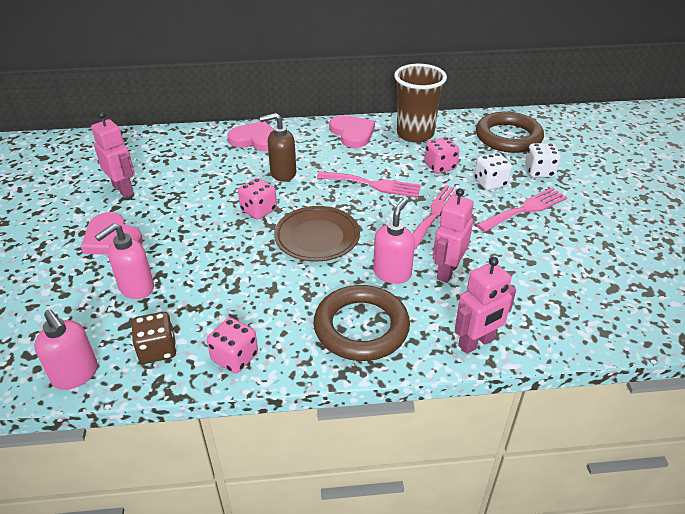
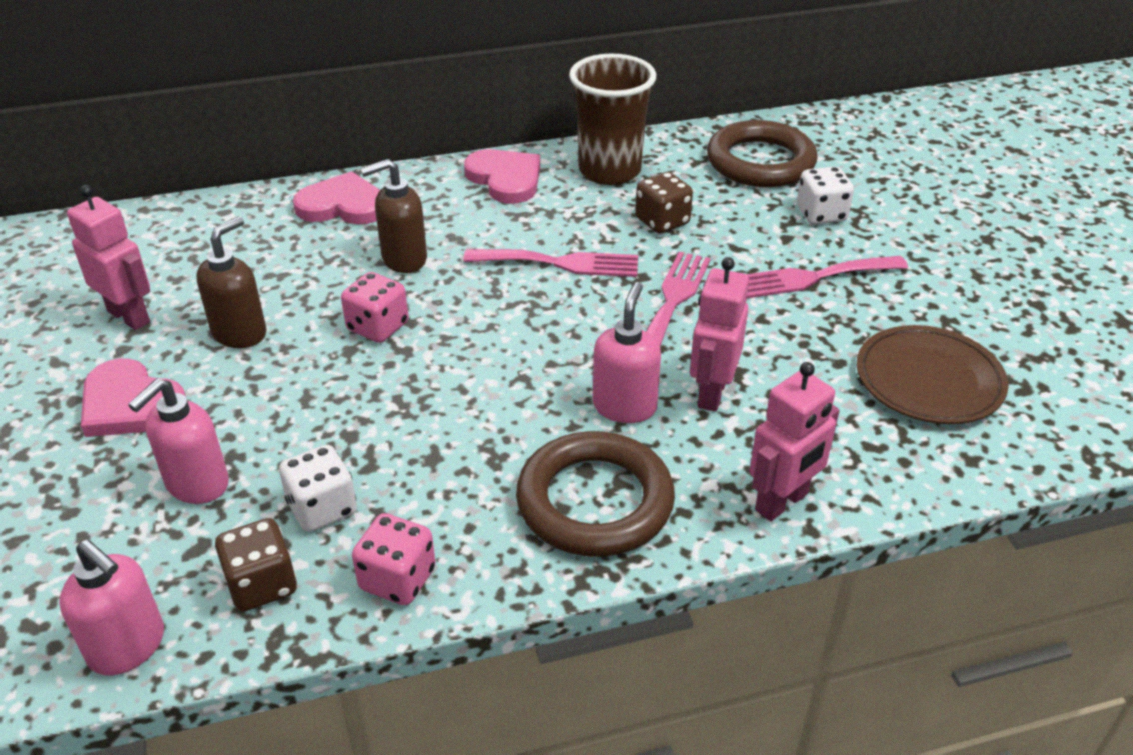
camera: 10 degrees left, 0 degrees up
brown plate [274,206,360,262] -> brown plate moved to [856,325,1009,424]
pink dice [424,137,460,174] -> brown dice [635,172,693,234]
white dice [474,153,512,190] -> white dice moved to [279,445,357,532]
pink fork [477,188,568,232] -> pink fork turned 150 degrees counterclockwise [747,256,908,298]
none -> brown soap dispenser [196,216,267,348]

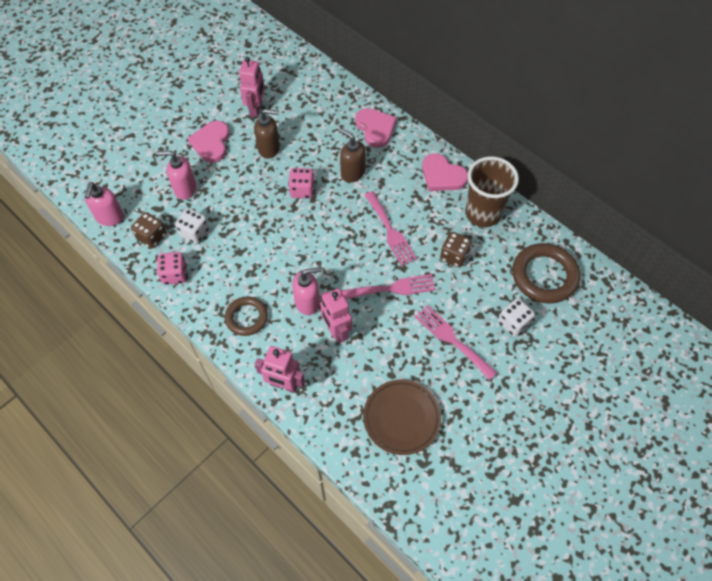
camera: 60 degrees right, 20 degrees up
pink heart [464,149,540,204] -> pink heart turned 105 degrees clockwise [422,153,468,191]
brown ring [516,431,675,557] -> brown ring [225,296,268,336], size x0.62
pink robot [690,257,749,412] -> pink robot turned 105 degrees counterclockwise [320,289,352,343]

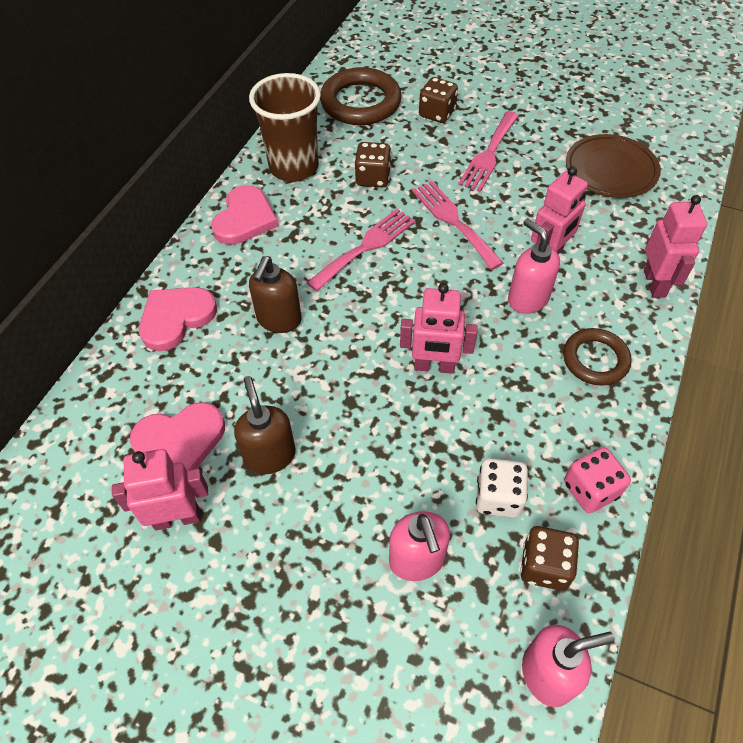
camera: 110 degrees left, 5 degrees down
pink heart [187,121,230,163] -> pink heart moved to [130,402,225,471]
pink dice [288,168,314,198] -> none
white dice [498,298,535,337] -> brown dice [419,77,458,123]
none -> pink robot [400,283,478,374]

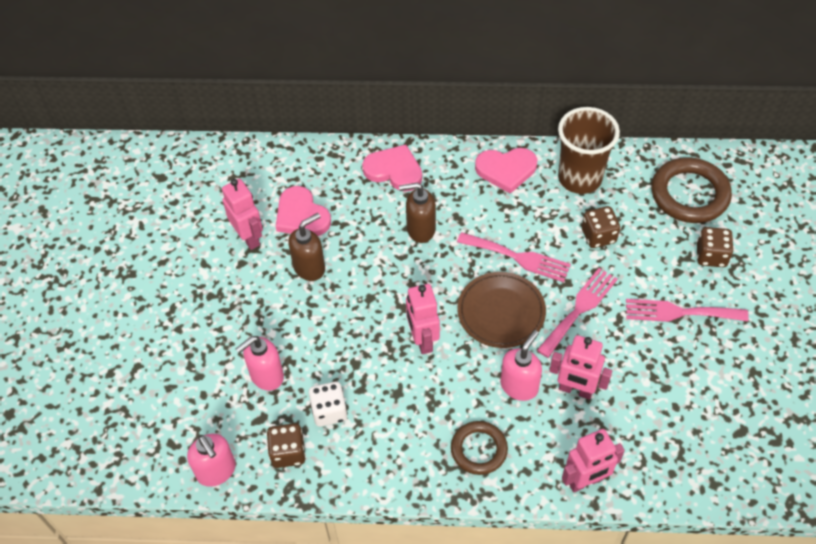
camera: 70 degrees right, 0 degrees up
pink dice [564,447,631,513] -> none
brown plate [566,134,661,198] -> brown plate moved to [457,272,546,348]

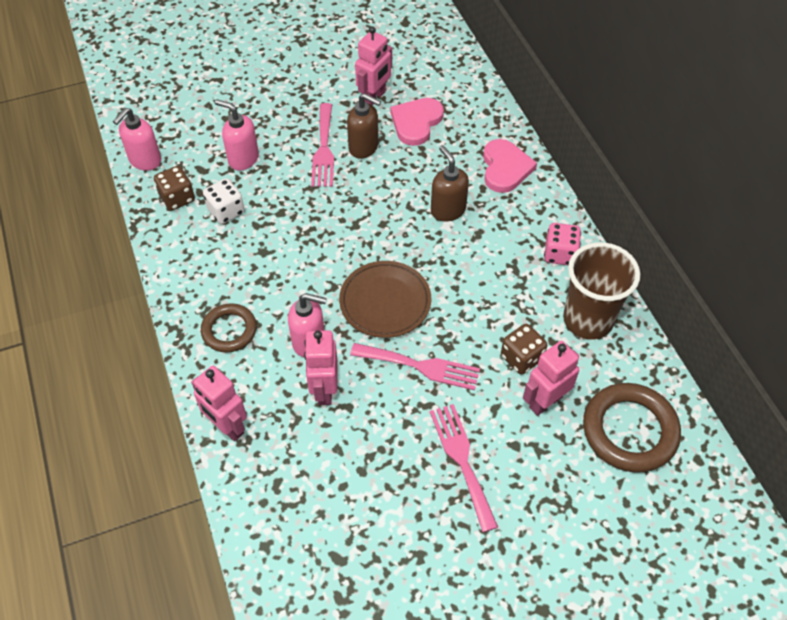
camera: 65 degrees right, 0 degrees up
pink robot [406,284,440,354] -> pink robot moved to [523,341,579,416]
pink fork [457,232,571,282] -> pink fork moved to [311,103,334,187]
pink heart [475,148,537,194] -> pink dice [544,223,581,265]
brown dice [697,227,734,267] -> none

